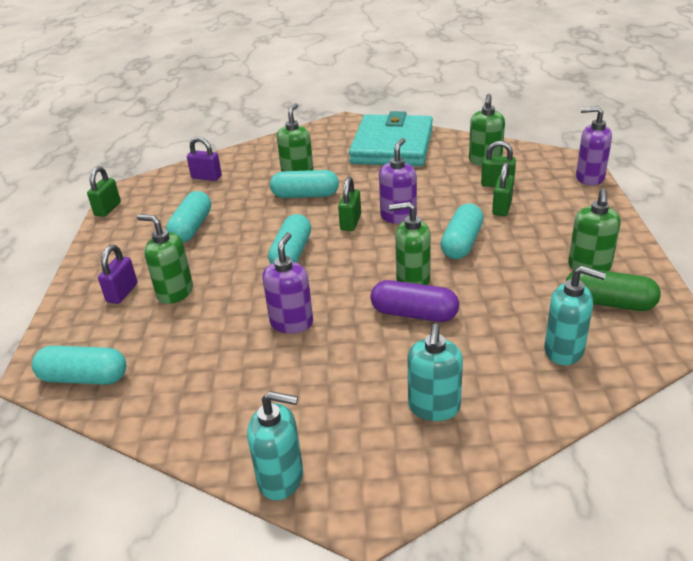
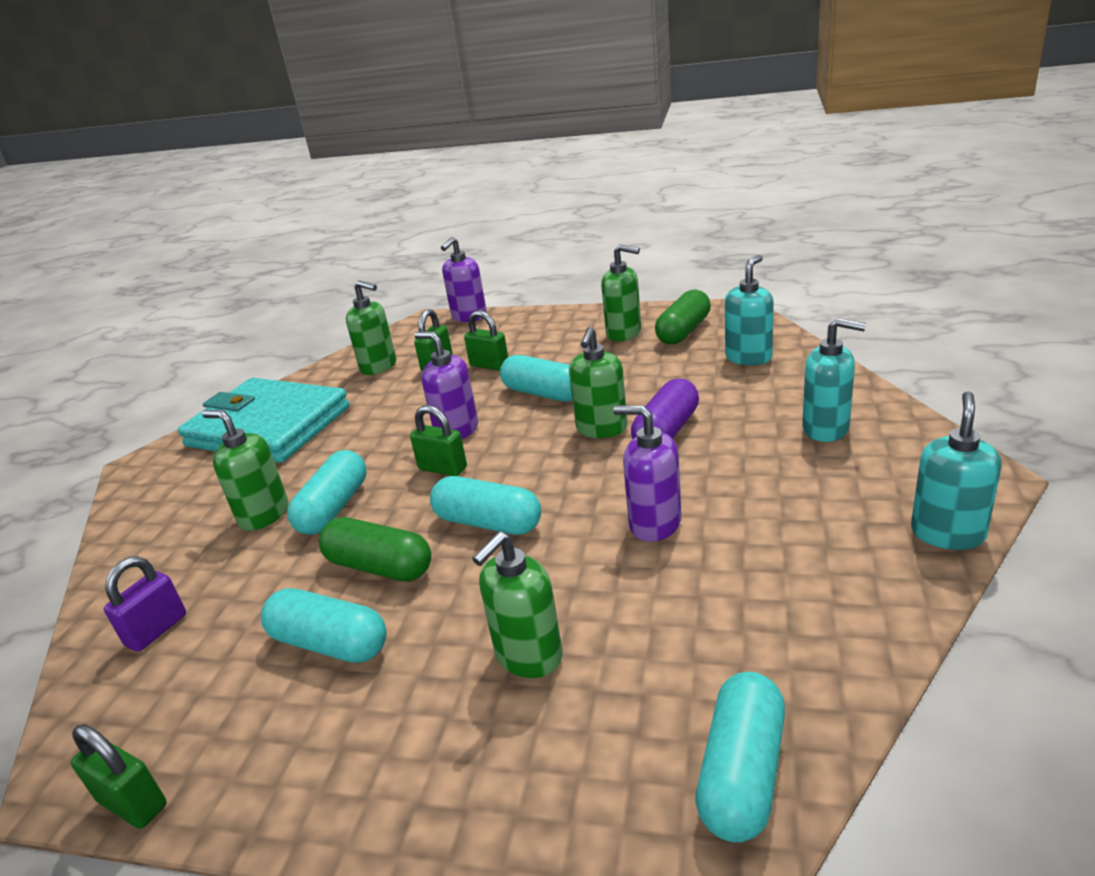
camera: 75 degrees left, 5 degrees down
purple padlock [98,245,138,304] -> none
none -> green capsule [319,517,431,581]

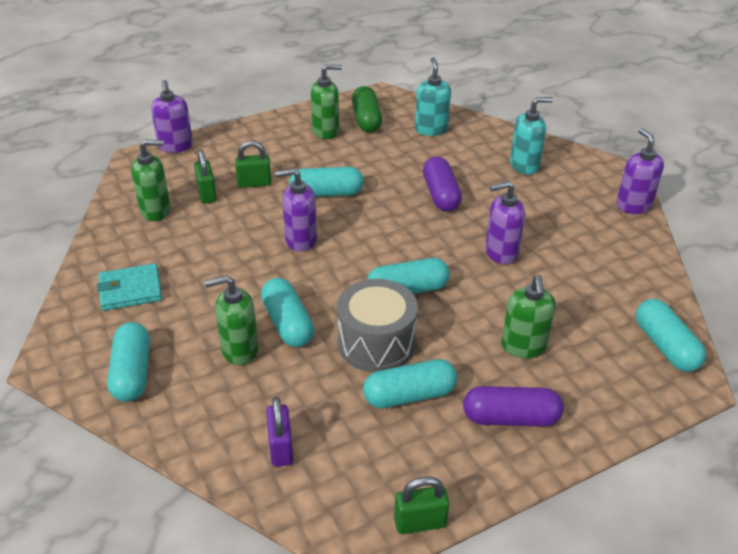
camera: 45 degrees left, 10 degrees up
turquoise wallet [178,378,350,463] -> turquoise wallet [97,263,162,311], size x0.50
green capsule [319,517,431,581] -> grey drum [337,279,418,372]
green padlock [410,405,467,476] -> none
green soap dispenser [569,327,627,438] -> none
turquoise soap dispenser [911,391,1002,550] -> purple soap dispenser [616,128,664,214]
none -> turquoise capsule [107,322,150,402]
none -> purple capsule [463,386,564,427]

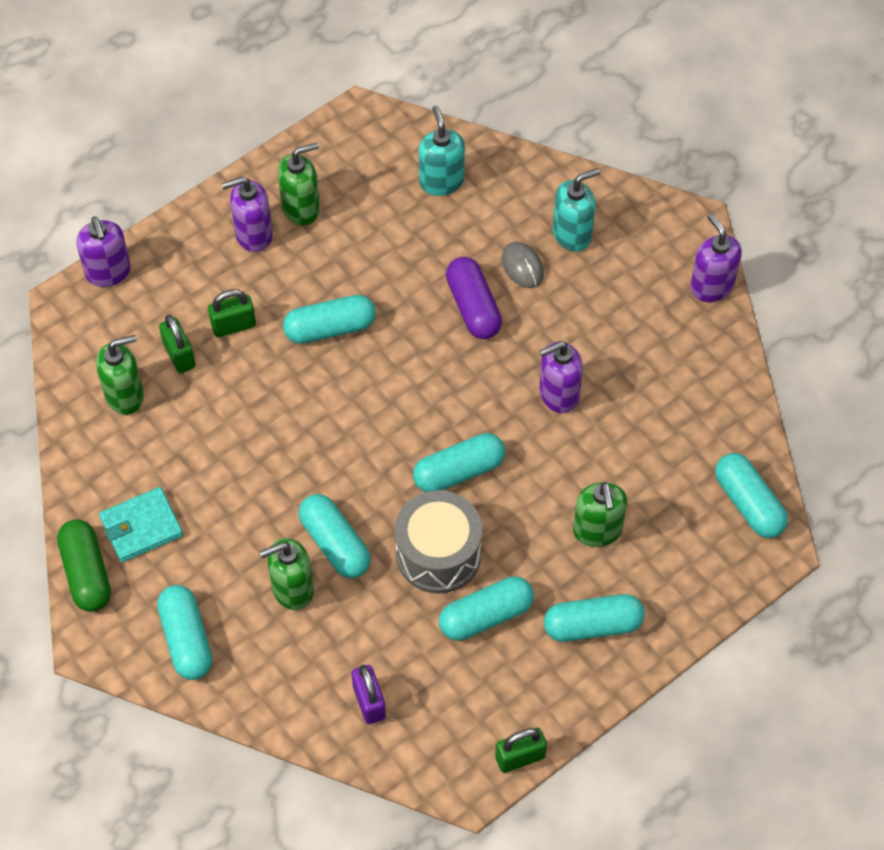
camera: 10 degrees left, 20 degrees up
purple soap dispenser [275,168,317,252] -> purple soap dispenser moved to [221,177,273,252]
green capsule [352,86,382,133] -> green capsule moved to [57,519,111,612]
purple capsule [463,386,564,427] -> turquoise capsule [544,594,645,642]
none -> grey mouse [502,242,544,288]

